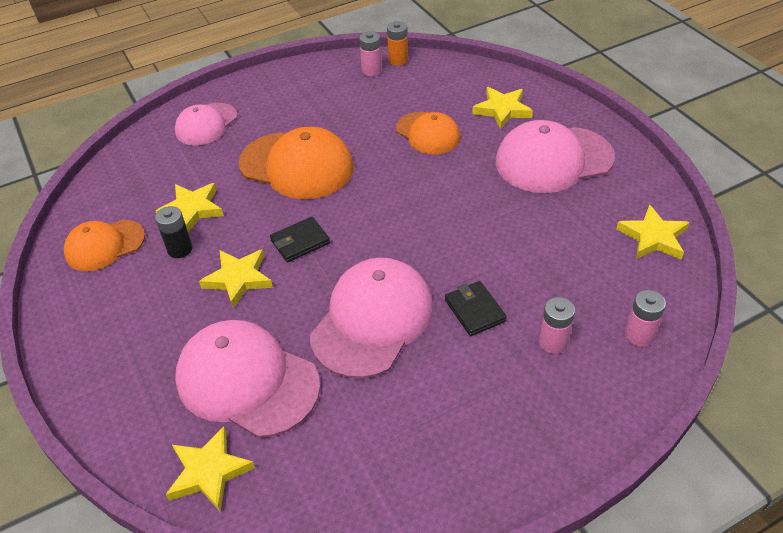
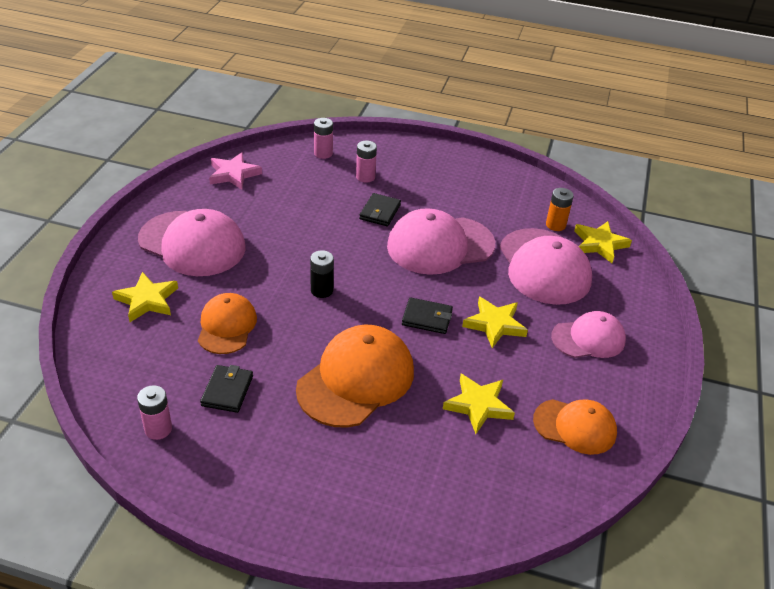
camera: 140 degrees left, 5 degrees down
black battery [155,206,192,258] -> black battery moved to [310,250,334,298]
pink cap [175,103,237,146] -> pink cap moved to [551,311,626,358]
orange cap [239,127,354,199] -> orange cap turned 60 degrees clockwise [296,325,414,428]
orange battery [387,21,408,66] -> orange battery moved to [546,188,574,231]
yellow star [616,204,690,260] -> pink star [209,152,262,190]
none -> black wallet [200,365,253,413]

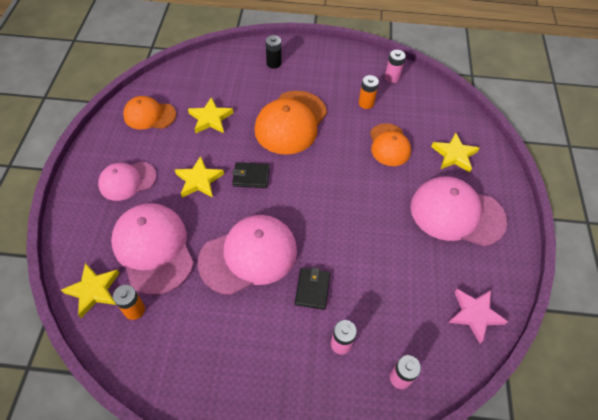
camera: 170 degrees right, 15 degrees up
black wallet [200,365,253,413] -> orange battery [359,75,379,109]
black battery [310,250,334,298] -> black battery moved to [266,35,282,69]

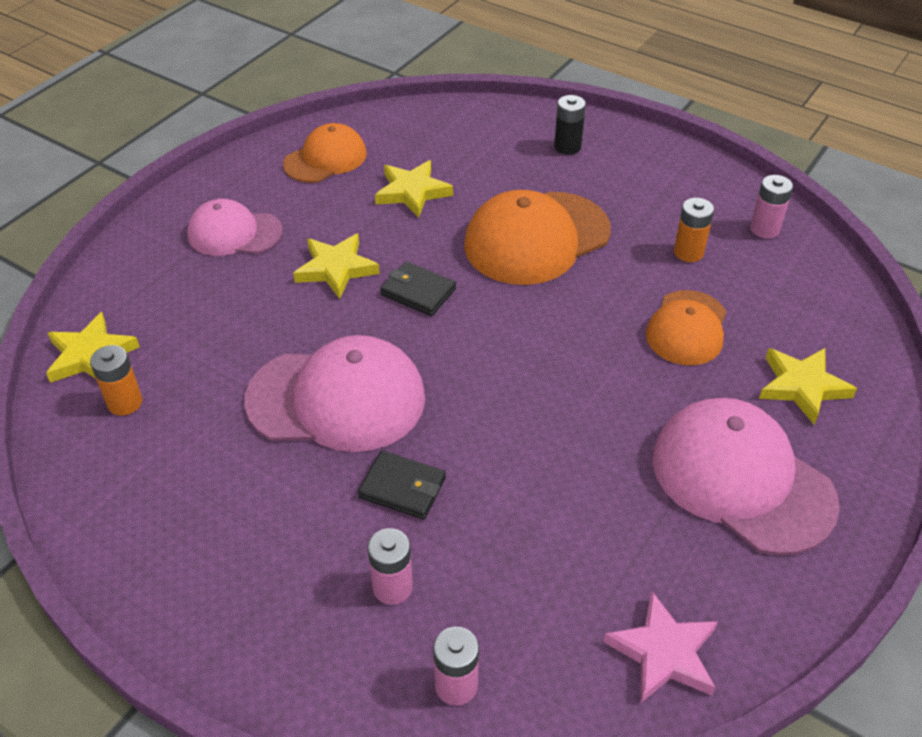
camera: 30 degrees right, 10 degrees down
pink cap [111,203,194,295] -> none
orange cap [123,96,176,129] -> orange cap turned 105 degrees clockwise [283,123,366,183]
black wallet [295,267,330,310] -> black wallet turned 75 degrees clockwise [358,451,446,519]

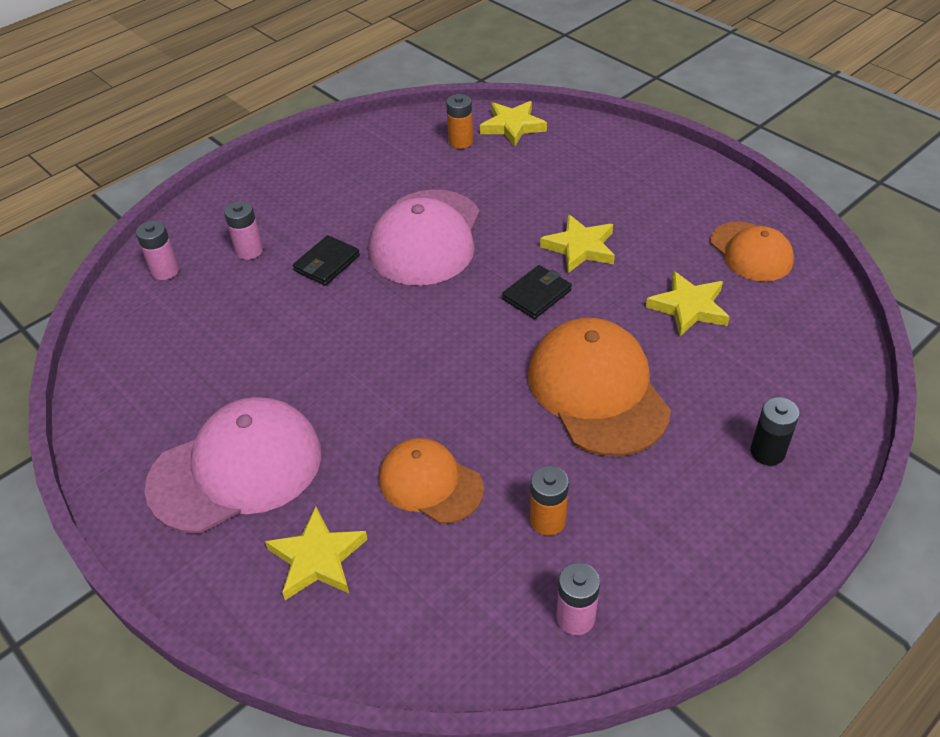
camera: 105 degrees right, 0 degrees up
pink cap [187,199,283,256] -> none
pink star [603,591,718,704] -> none

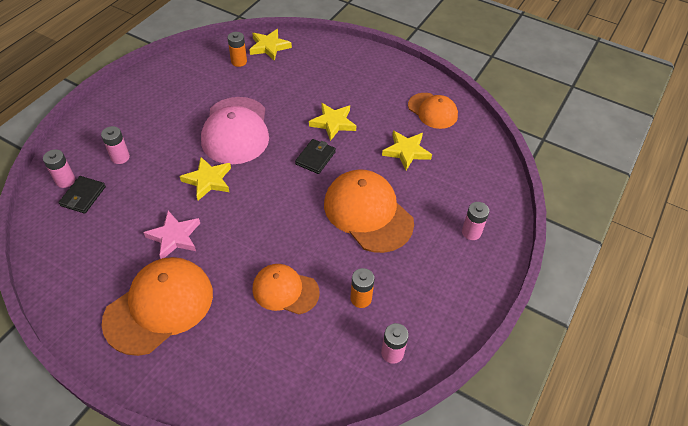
camera: 20 degrees left, 5 degrees up
pink cap [145,397,321,534] -> orange cap [102,257,213,356]
yellow star [265,507,368,600] -> yellow star moved to [180,157,231,200]
black wallet [293,235,360,286] -> black wallet moved to [58,176,106,214]
black battery [750,397,799,466] -> pink battery [462,202,489,240]
none -> pink star [143,211,200,259]

